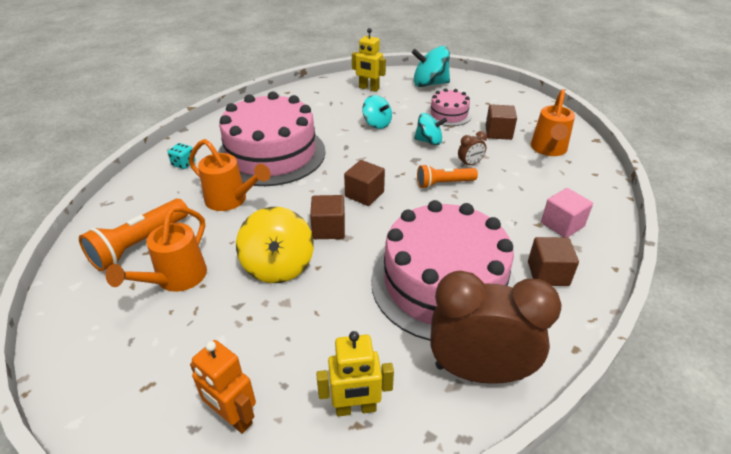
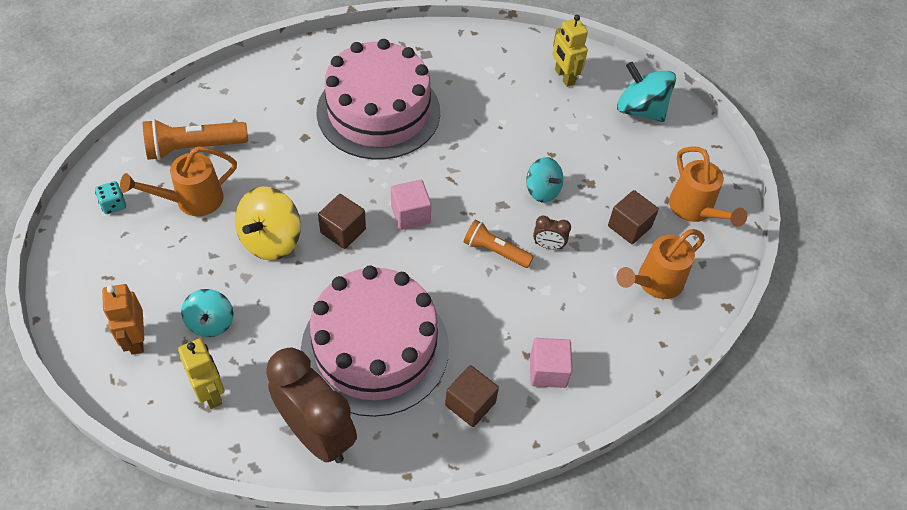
camera: 35 degrees right, 15 degrees up
turquoise dice [168,143,195,169] -> turquoise dice moved to [95,181,126,214]
orange watering can [189,139,271,211] -> orange watering can moved to [669,146,747,227]
yellow robot [316,331,394,417] -> yellow robot turned 150 degrees counterclockwise [178,338,225,409]
brown cube [344,160,385,206] -> pink cube [391,180,431,230]
turquoise spinning top [362,95,392,129] -> turquoise spinning top moved to [181,289,233,337]
pink cake [426,88,472,126] -> none

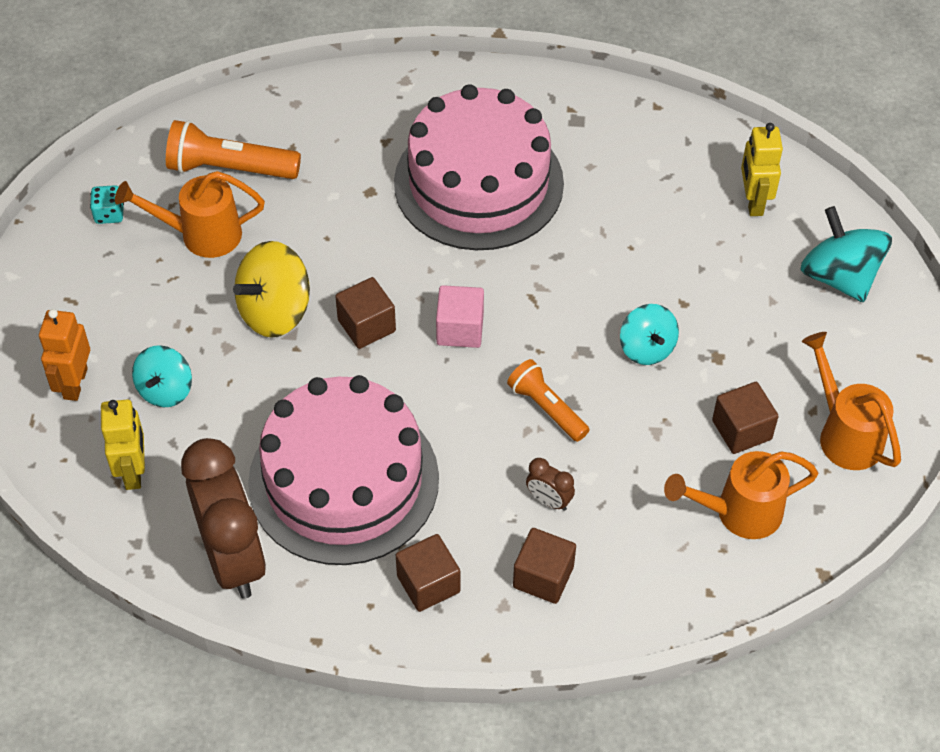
camera: 25 degrees right, 0 degrees up
pink cube [530,338,572,388] -> brown cube [513,528,576,604]
brown clock [533,216,571,249] -> brown clock moved to [526,458,575,511]
orange watering can [669,146,747,227] -> orange watering can turned 150 degrees clockwise [802,332,901,470]

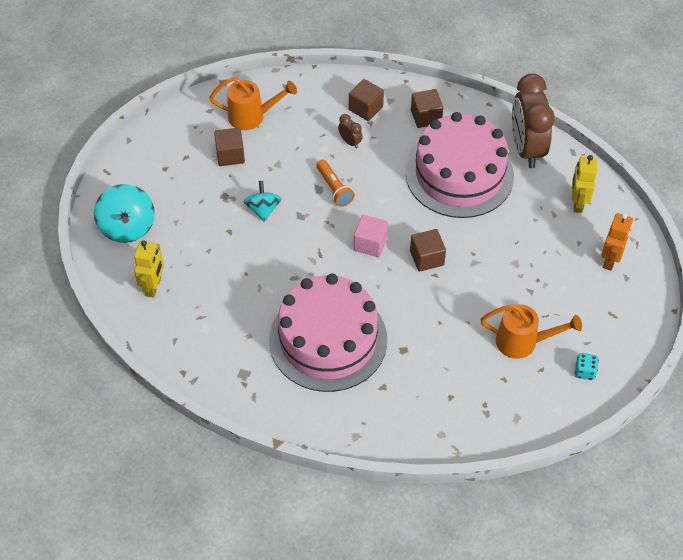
camera: 165 degrees left, 0 degrees up
turquoise spinning top [132,345,192,407] -> none
orange flashlight [166,120,301,179] -> none
yellow spinning top [233,241,310,338] -> none
orange watering can [802,332,901,470] -> none

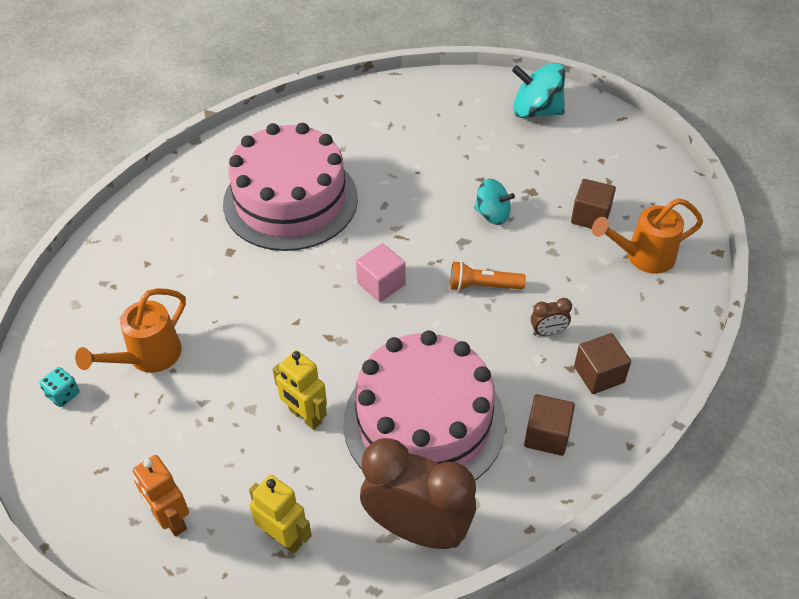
camera: 120 degrees right, 5 degrees down
yellow robot [134,240,164,298] -> yellow robot moved to [273,350,327,430]
orange watering can [209,77,297,130] -> orange watering can turned 45 degrees clockwise [592,198,703,274]
brown cube [410,229,446,271] -> none

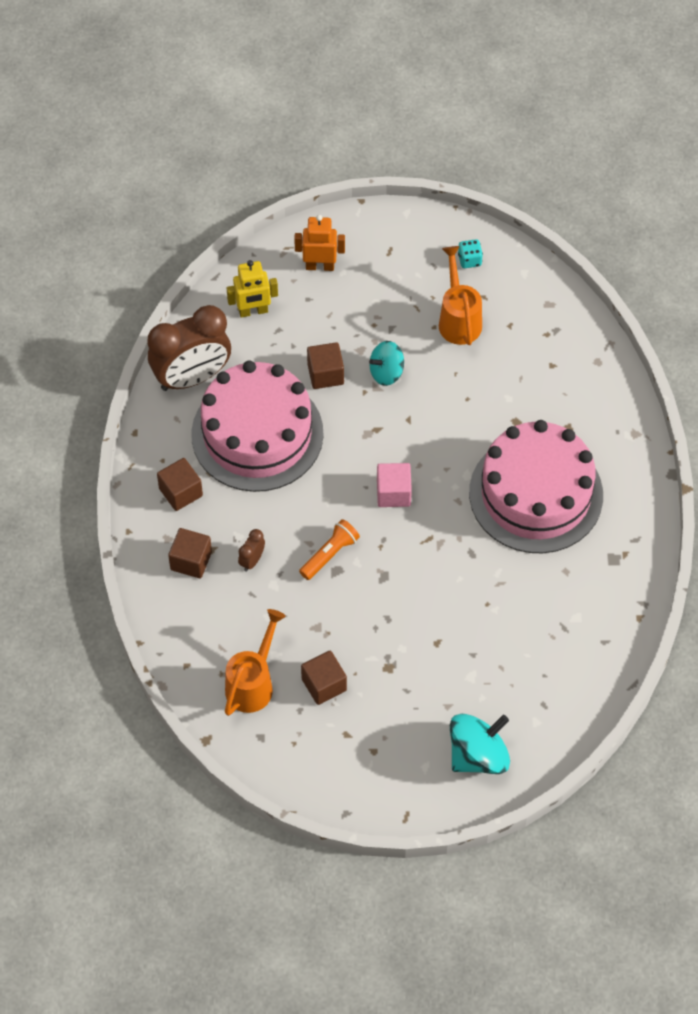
camera: 130 degrees right, 10 degrees up
yellow robot [273,350,327,430] -> brown cube [307,342,344,389]
turquoise spinning top [474,179,515,225] -> turquoise spinning top moved to [369,341,404,386]

